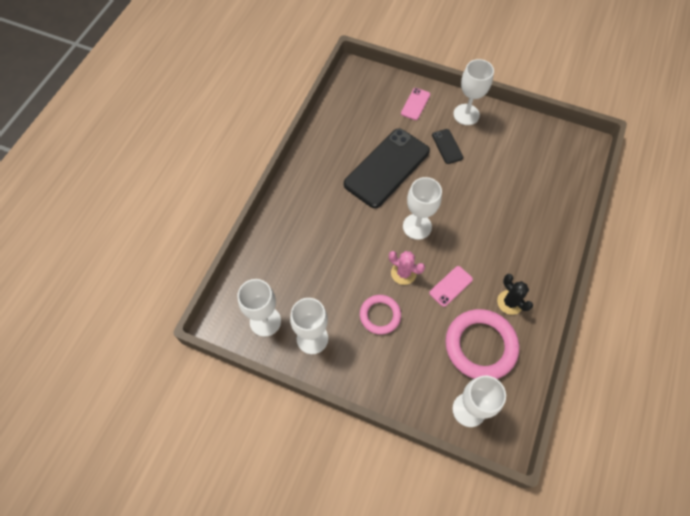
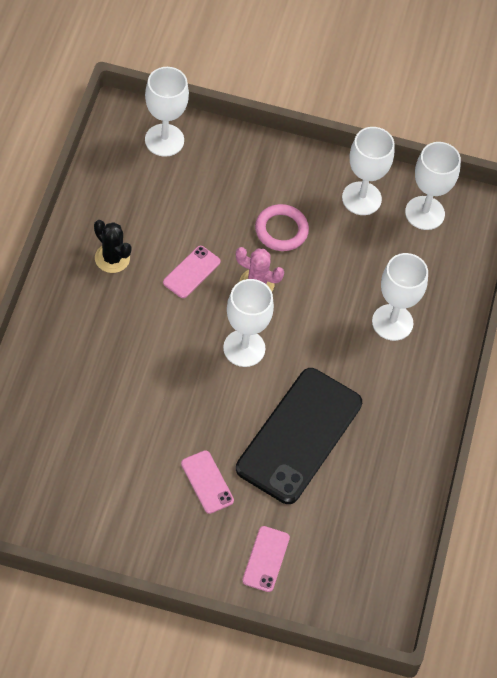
camera: 165 degrees right, 5 degrees down
black phone [432,129,463,164] -> pink phone [181,450,234,514]
pink ring [445,309,519,379] -> none
white goblet [453,59,494,125] -> white goblet moved to [372,253,428,341]

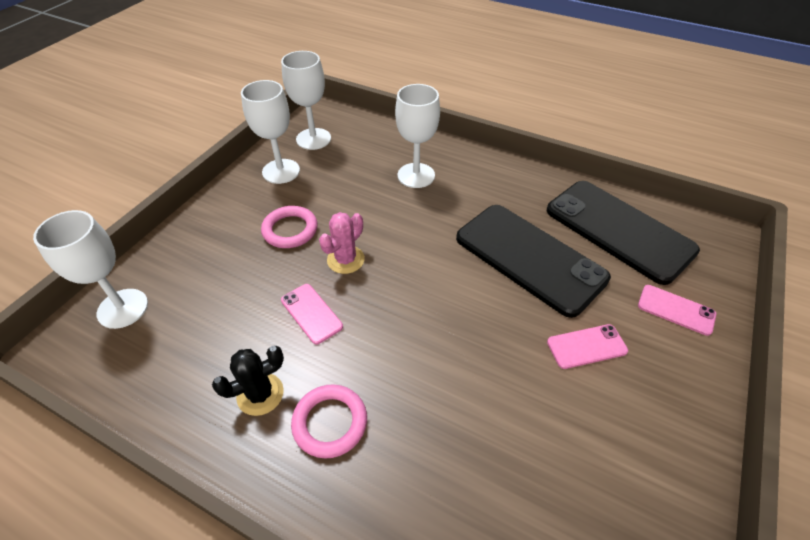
camera: 70 degrees left, 10 degrees down
white goblet [223,279,274,367] -> none
none -> pink ring [291,384,367,458]
none -> black phone [547,181,700,285]

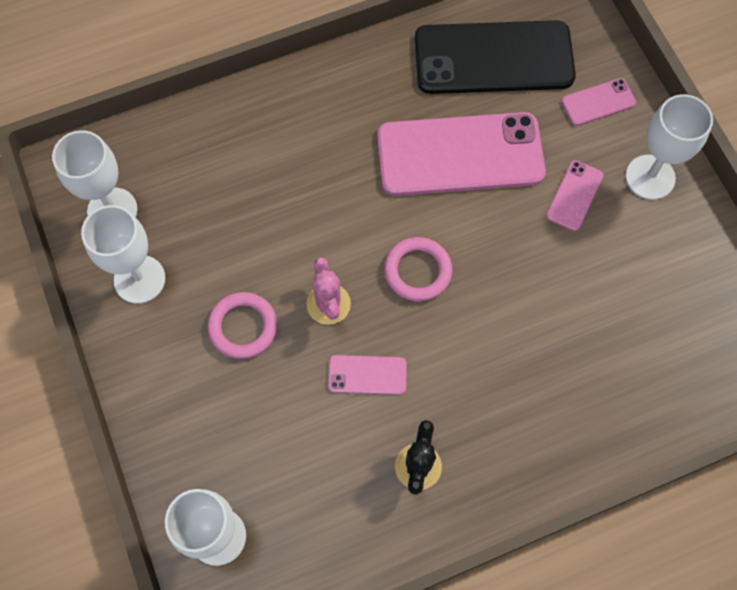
camera: 50 degrees left, 20 degrees up
pink ring [291,384,367,458] -> pink ring moved to [384,237,452,301]
white goblet [395,84,440,188] -> white goblet moved to [626,94,713,200]
black phone [456,205,611,318] -> pink phone [377,112,546,196]

